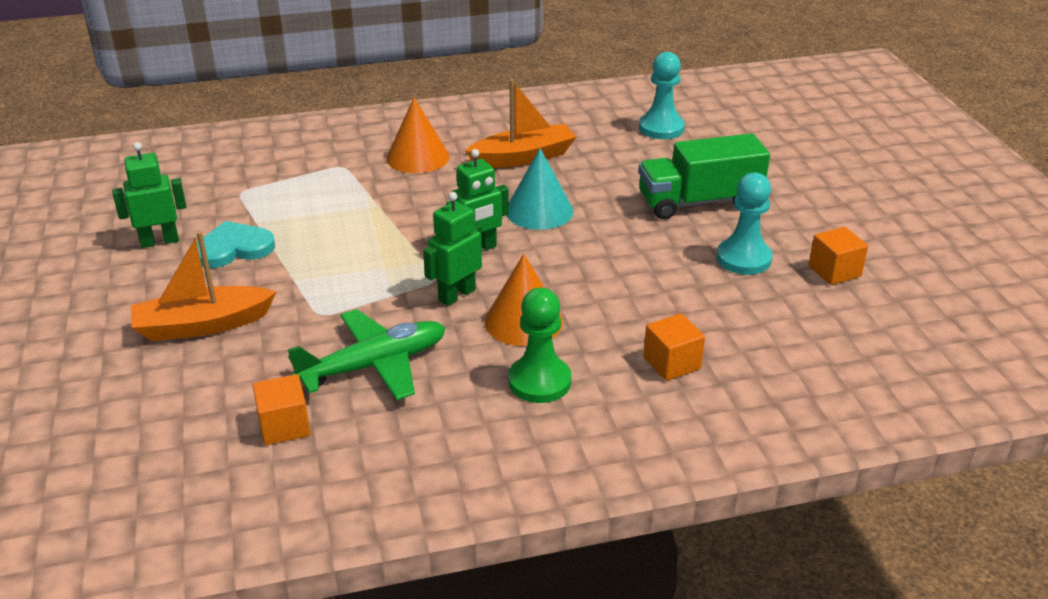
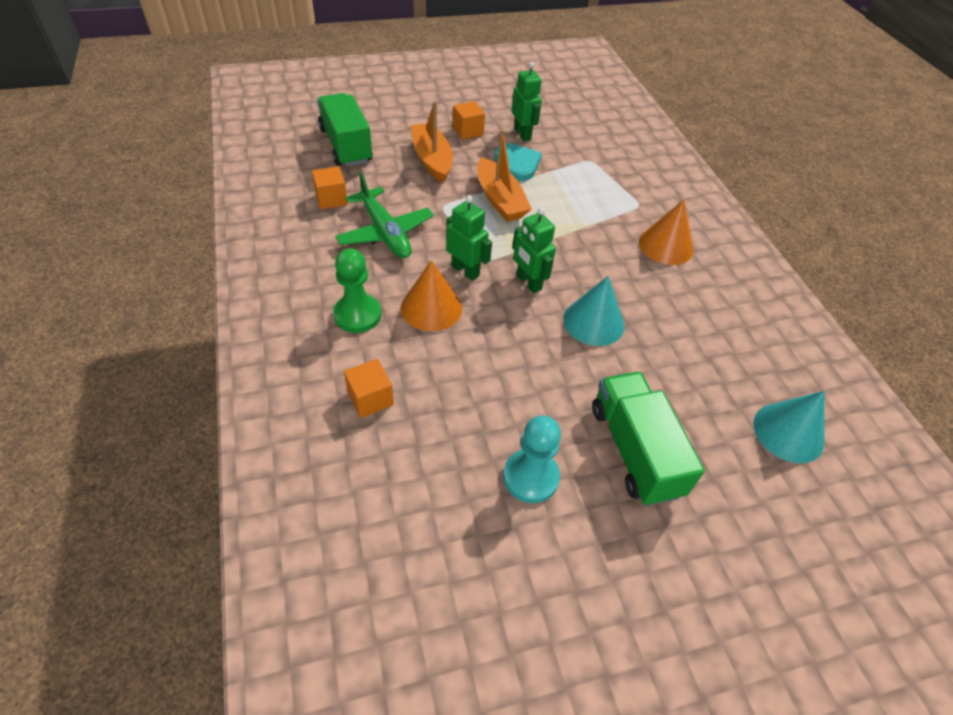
camera: 85 degrees right, 15 degrees up
orange boat [465,79,576,168] -> orange boat moved to [477,129,532,222]
turquoise pawn [639,52,685,139] -> turquoise cone [754,391,824,463]
orange cube [808,227,868,285] -> orange cube moved to [453,101,485,140]
none -> green truck [317,93,373,167]

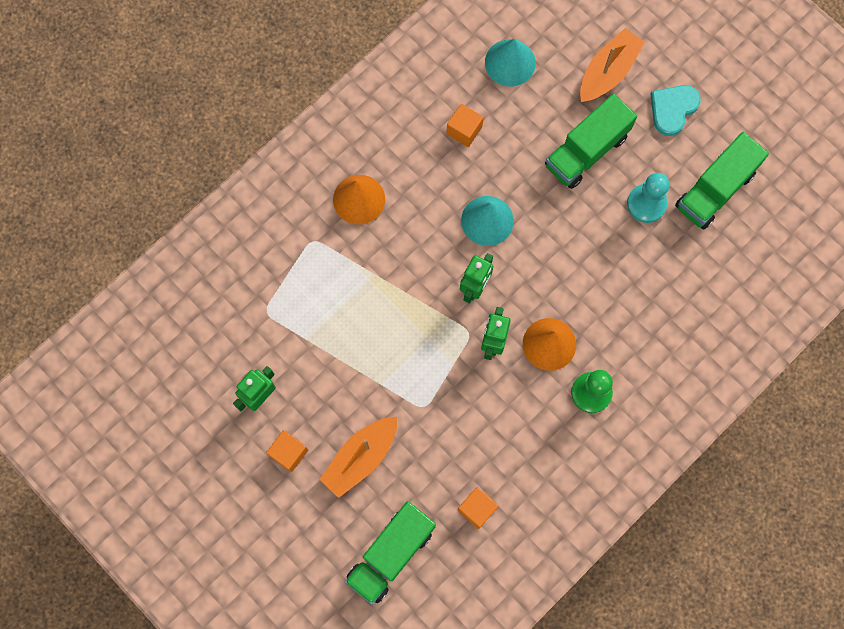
camera: 115 degrees left, 25 degrees up
green plane [335,173,434,258] -> none
orange cube [344,359,394,418] -> orange cube moved to [446,104,484,147]
orange boat [477,129,532,222] -> orange boat moved to [580,28,645,102]
turquoise heart [494,143,542,181] -> turquoise heart moved to [651,85,701,136]
none -> green truck [675,132,769,230]

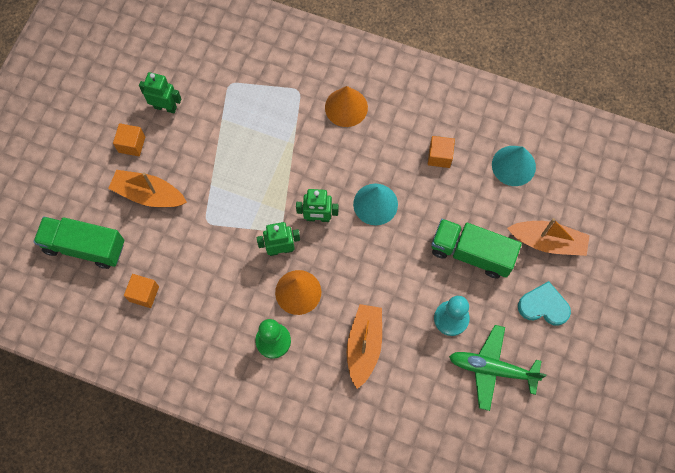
camera: 65 degrees right, 5 degrees down
green truck [675,132,769,230] -> green plane [449,325,547,411]
none -> orange boat [347,304,382,389]

